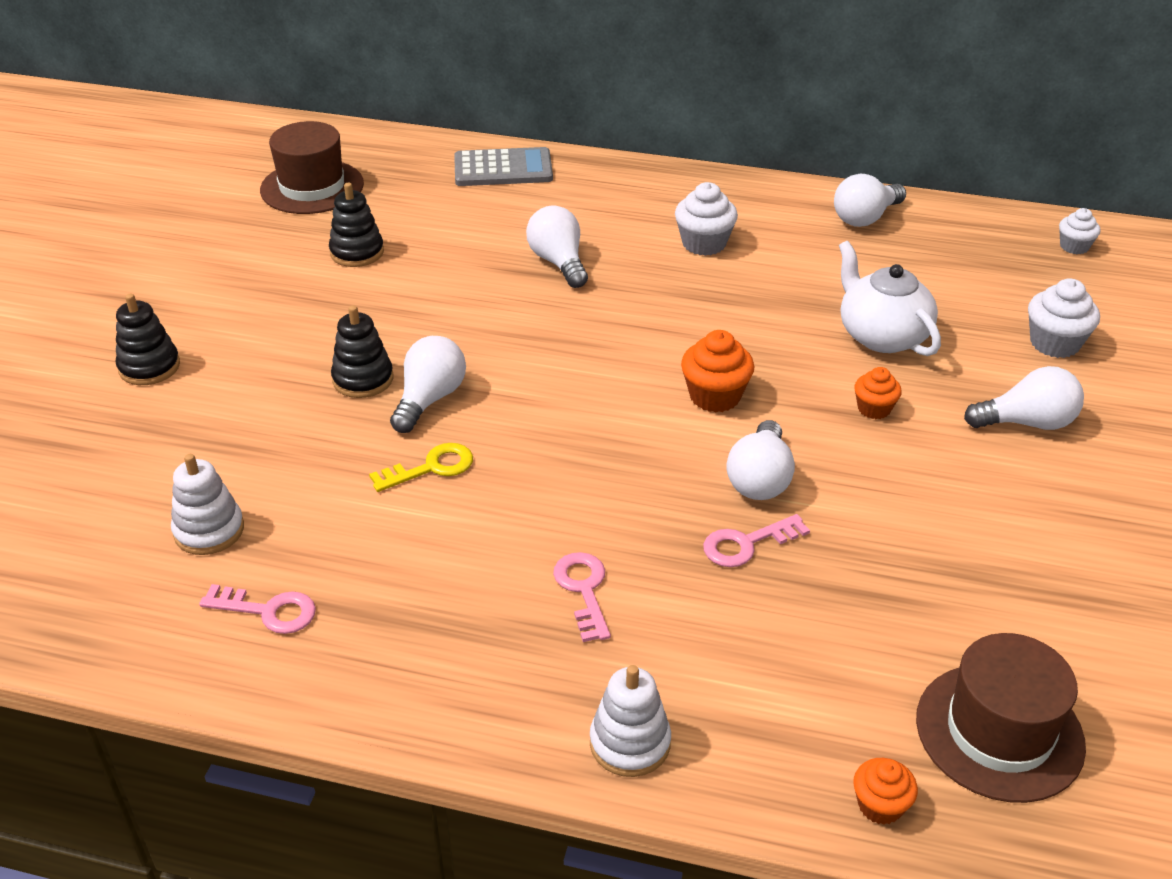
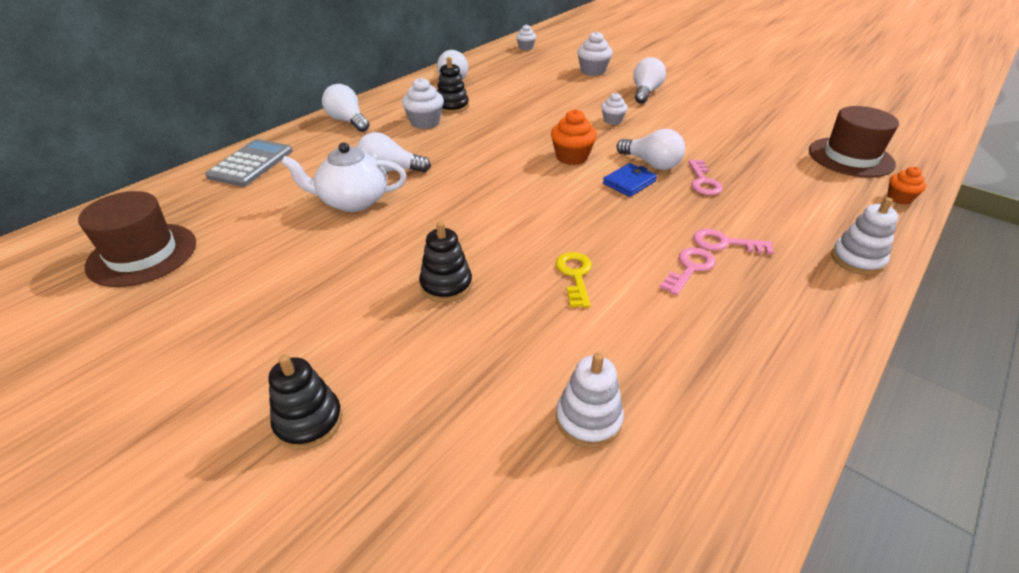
camera: 65 degrees left, 0 degrees up
pink key [199,584,316,634] -> pink key moved to [660,247,716,295]
black stacking toy [329,183,384,267] -> black stacking toy moved to [437,57,469,113]
white light bulb [390,336,466,433] -> white light bulb moved to [322,84,370,132]
white teapot [839,241,941,356] -> white teapot moved to [281,143,407,212]
orange cupcake [854,367,902,419] -> white cupcake [601,93,628,125]
none -> blue wallet [603,163,657,197]

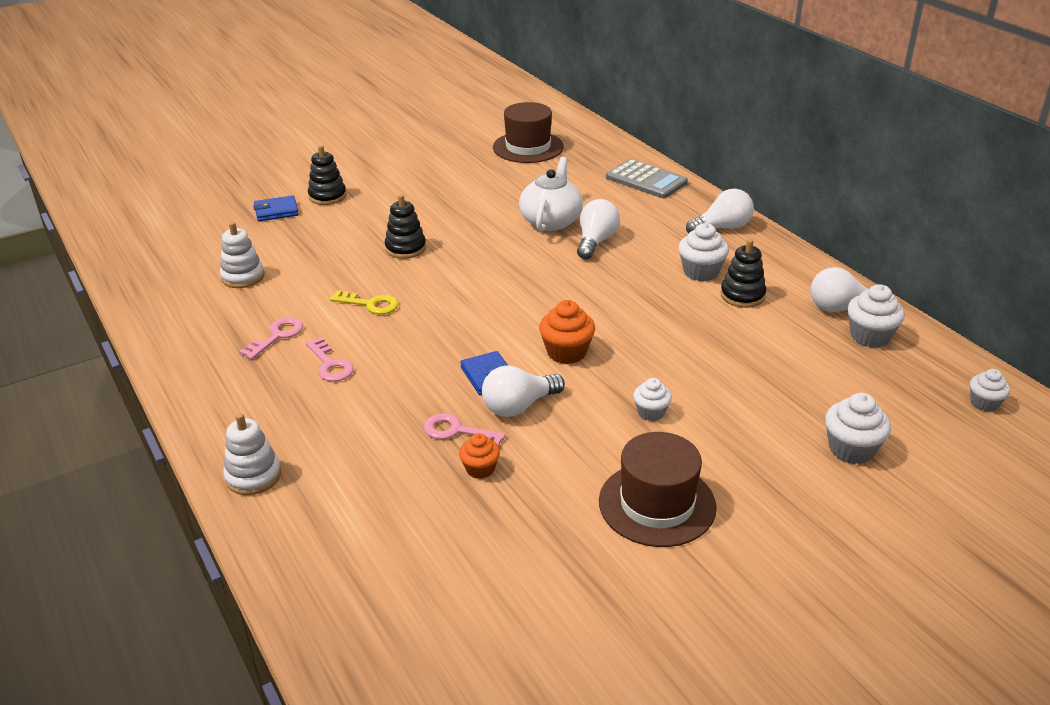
camera: 110 degrees right, 5 degrees down
white light bulb [633,57,666,104] -> none
pink key [693,229,773,254] -> pink key moved to [239,317,303,359]
brown hat [809,106,899,178] -> brown hat moved to [599,432,717,547]
orange cupcake [887,167,926,204] -> orange cupcake moved to [459,433,500,479]
none -> blue wallet [253,195,299,221]
none -> white cupcake [847,284,905,348]

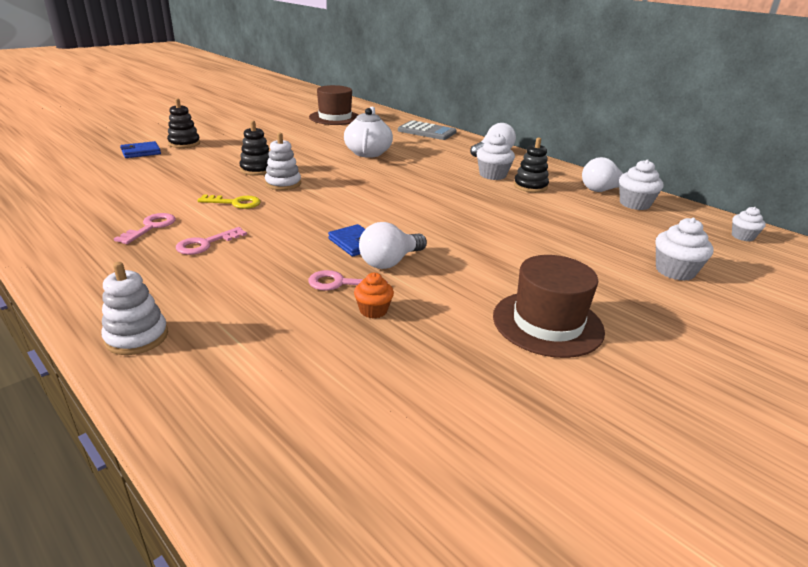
camera: 15 degrees left, 5 degrees down
white stacking toy [220,222,264,288] -> white stacking toy moved to [265,133,301,190]
pink key [306,337,354,382] -> pink key turned 90 degrees clockwise [176,227,247,255]
orange cupcake [539,300,595,364] -> none
white light bulb [577,199,620,259] -> none
white cupcake [633,378,672,421] -> none

